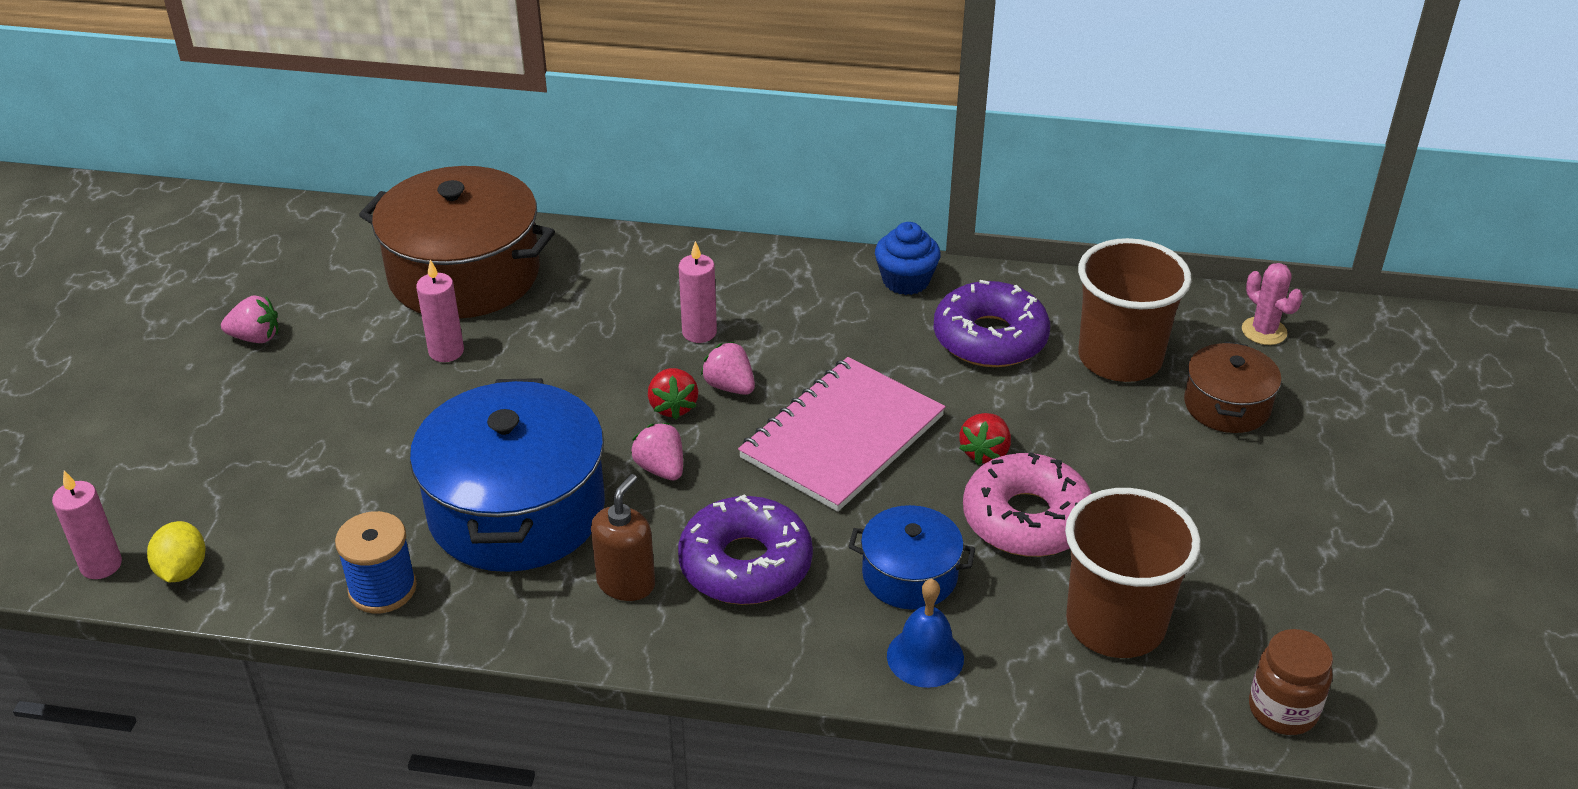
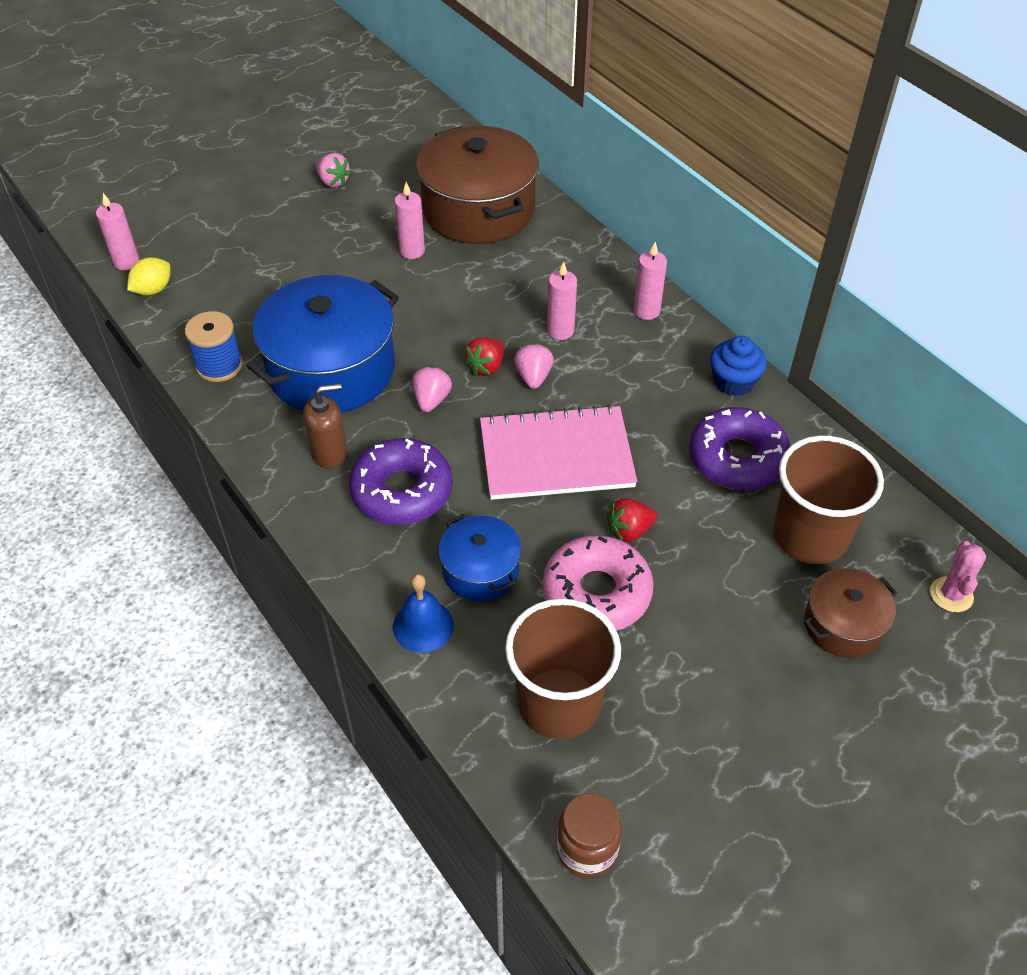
camera: 45 degrees right, 10 degrees up
none -> pink candle [633,242,667,320]

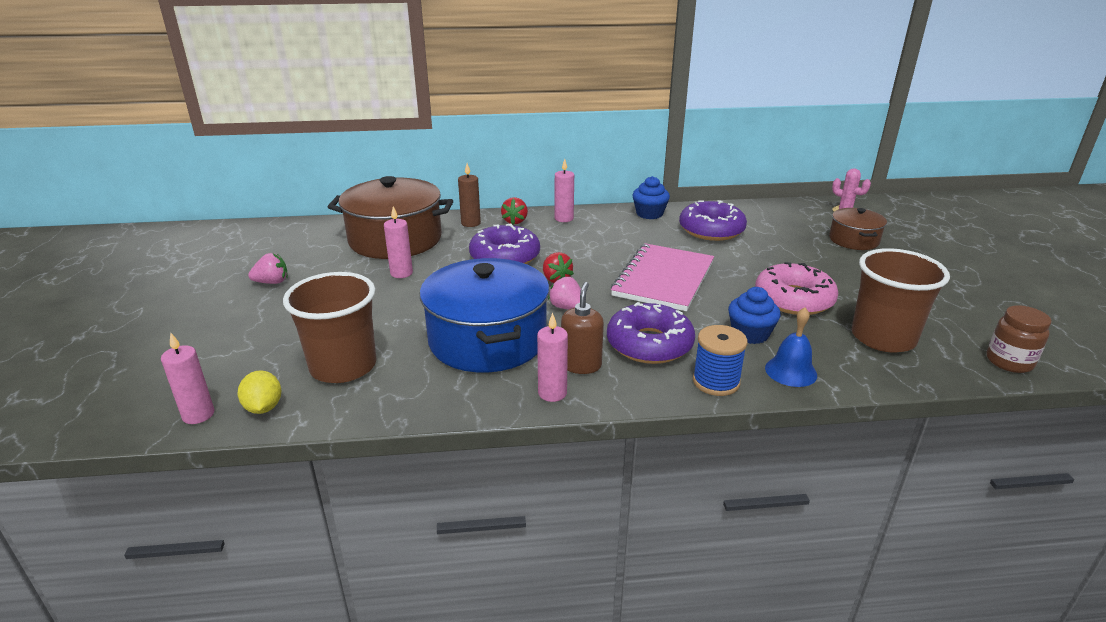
camera: 60 degrees left, 20 degrees down
blue spool [185,311,243,382] -> blue spool moved to [693,325,748,396]
blue pot [439,514,521,602] -> blue cupcake [728,287,781,344]
pink strawberry [514,343,554,389] -> none
pink candle [547,262,577,340] -> pink candle moved to [537,312,568,402]
red strawberry [607,498,657,542] -> red strawberry moved to [501,197,528,224]
brown cup [773,436,884,564] -> brown cup moved to [283,272,376,383]
none -> brown candle [458,163,481,227]
none -> purple donut [469,224,540,264]

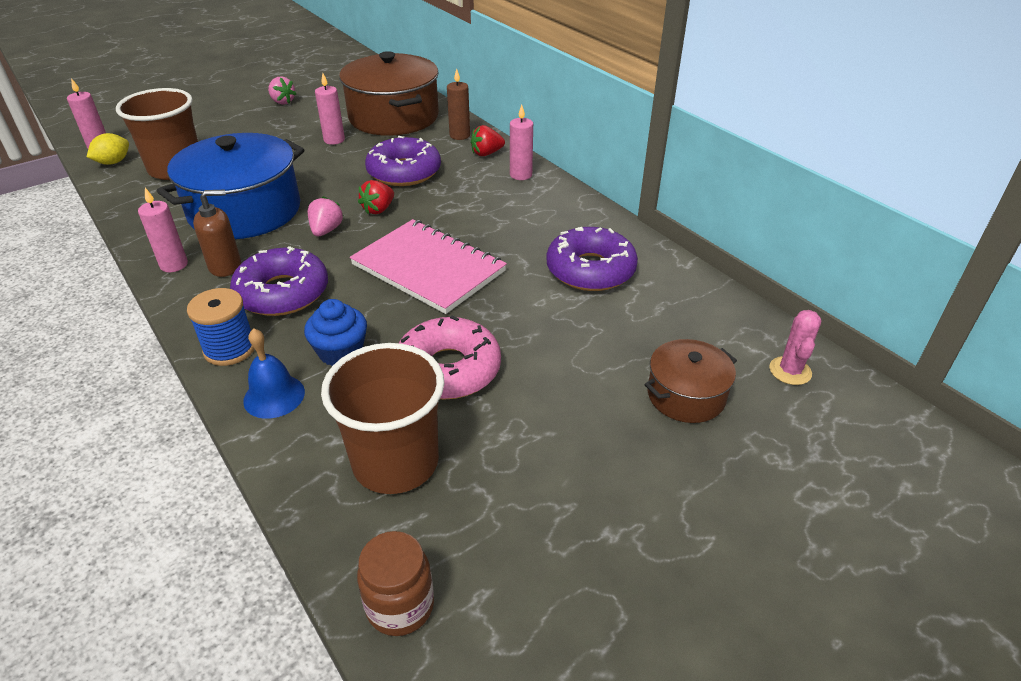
camera: 60 degrees right, 10 degrees up
pink notebook [611,243,714,311] -> pink notebook turned 45 degrees clockwise [350,219,507,314]
blue cupcake [633,176,670,219] -> none

